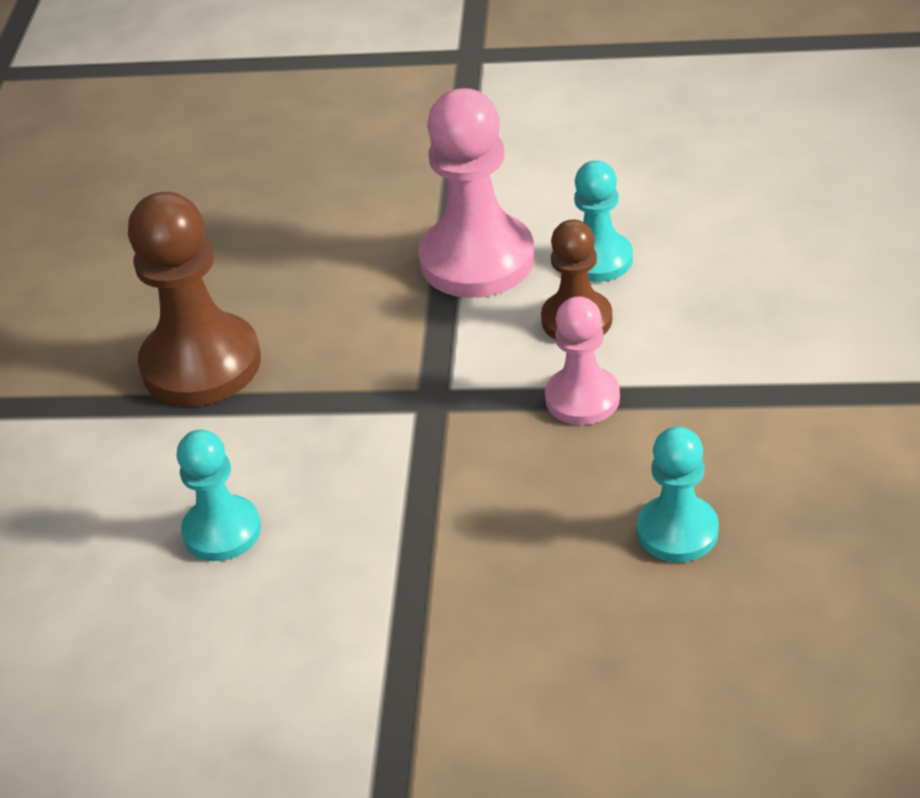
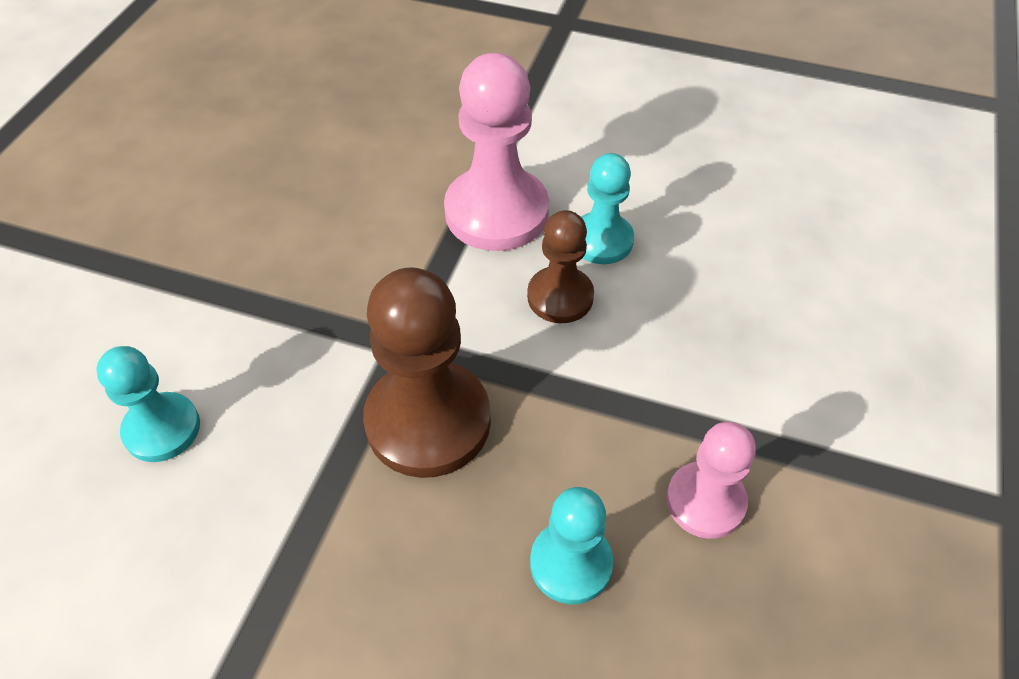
camera: 10 degrees right, 10 degrees up
brown pawn [128,192,261,406] -> brown pawn moved to [363,267,491,478]
pink pawn [545,296,620,425] -> pink pawn moved to [666,422,756,539]

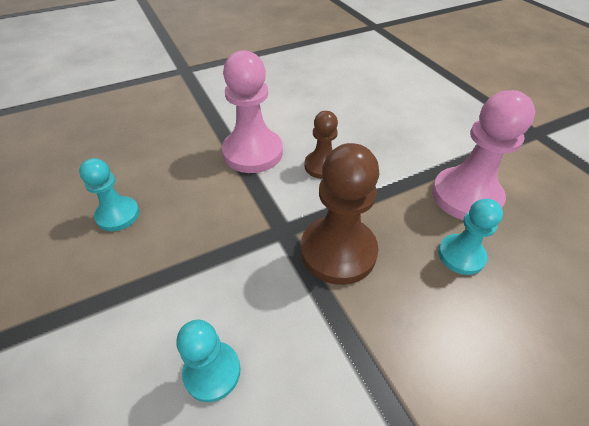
camera: 45 degrees left, 5 degrees down
turquoise pawn [581,153,634,264] -> turquoise pawn moved to [79,158,140,231]
pink pawn [666,422,756,539] -> pink pawn [432,90,535,220], size x1.70

